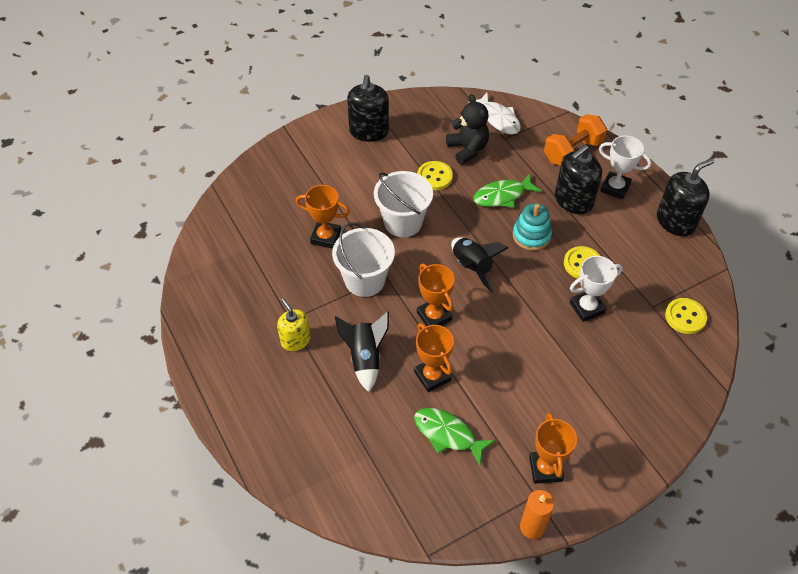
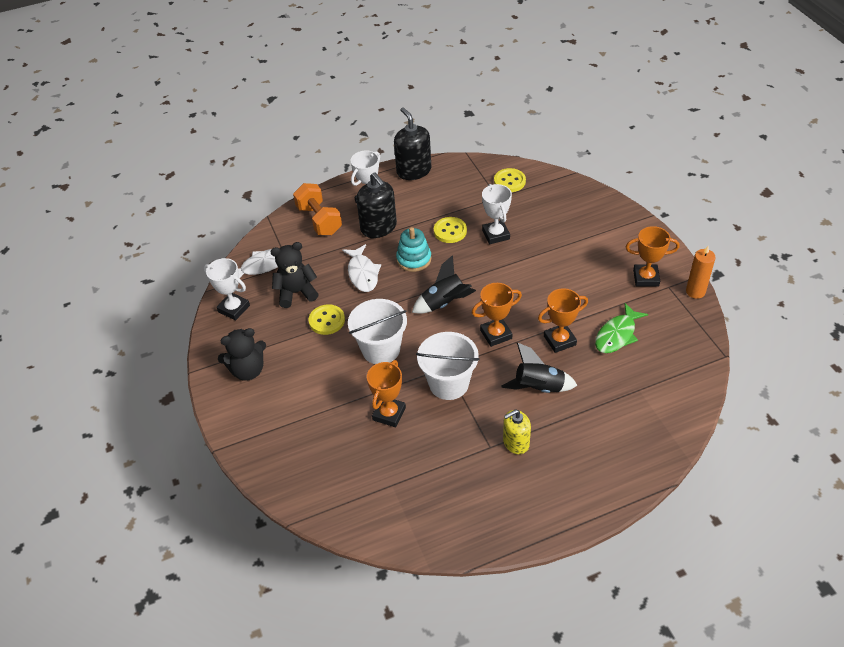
camera: 80 degrees left, 5 degrees down
black soap dispenser [347,75,389,142] -> black teddy bear [218,328,266,380]
green fish [473,173,541,208] -> white fish [342,244,381,292]
none -> white trophy [204,258,250,320]

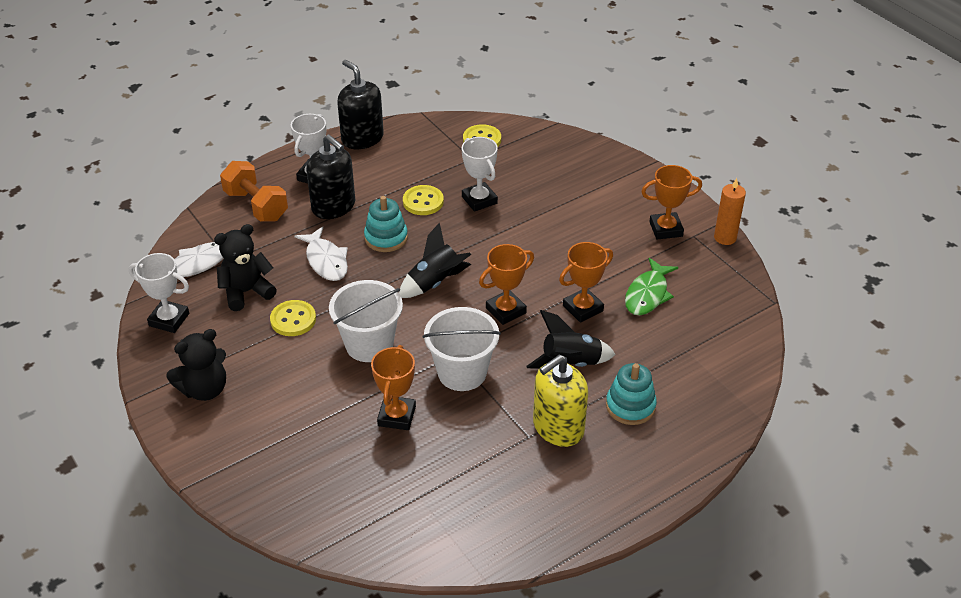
camera: 15 degrees left, 5 degrees down
yellow soap dispenser [503,409,531,454] -> yellow soap dispenser [533,355,588,447], size x1.53
none -> turquoise stacking toy [606,363,657,425]

